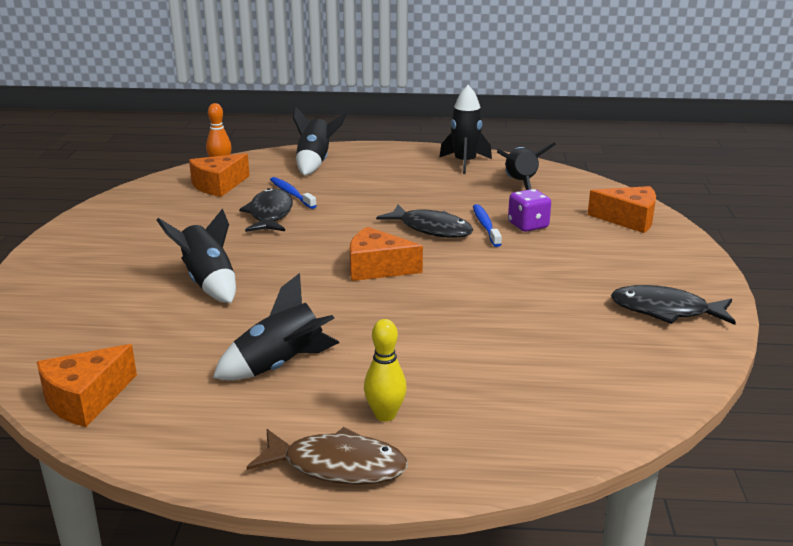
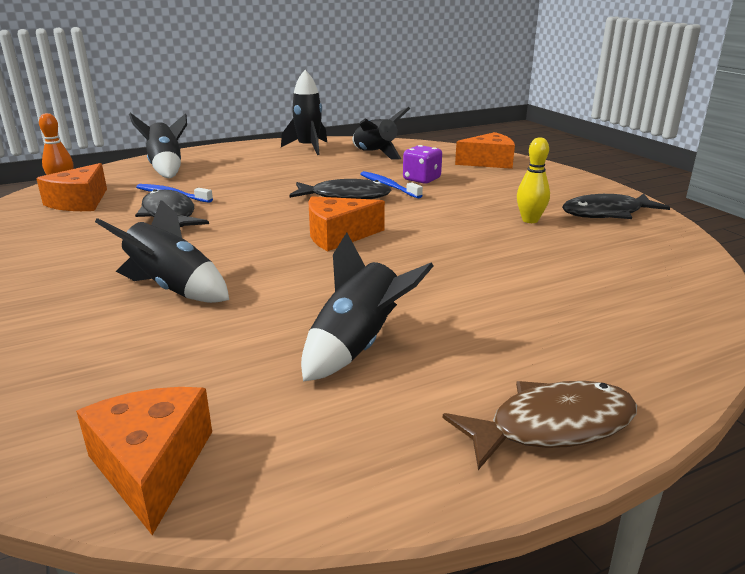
camera: 30 degrees left, 0 degrees up
orange cheese [37,344,137,427] -> orange cheese turned 150 degrees clockwise [76,387,212,535]
yellow bowling pin [364,319,407,422] -> yellow bowling pin moved to [517,137,550,223]

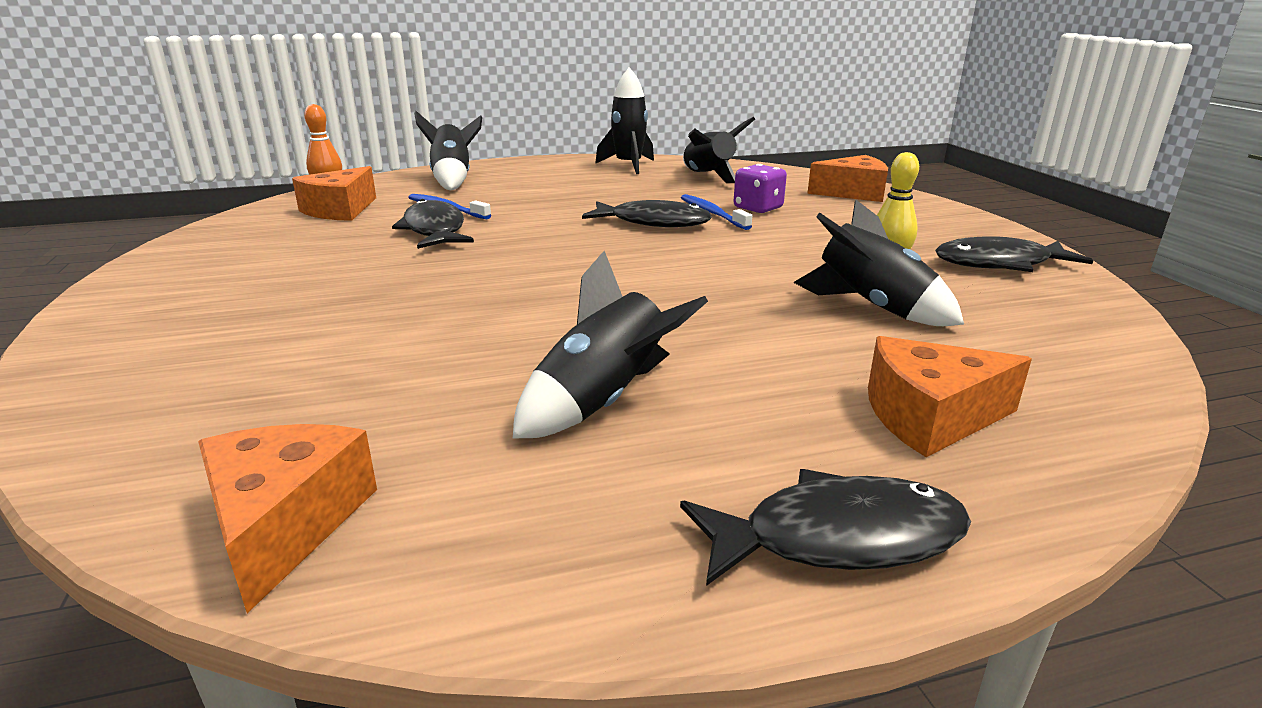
camera: 10 degrees right, 0 degrees up
black rocket [95,200,229,303] -> black rocket moved to [793,200,964,326]
orange cheese [308,196,385,251] -> orange cheese moved to [868,336,1032,457]
brown fish [443,381,637,470] -> black fish [680,469,971,586]

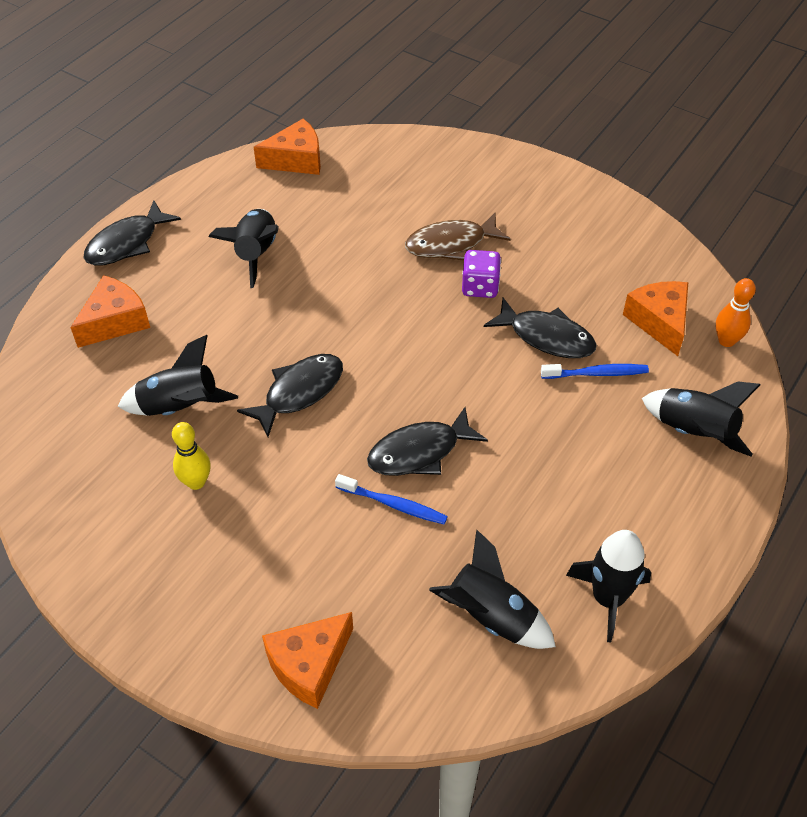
camera: 140 degrees right, 25 degrees up
orange cheese [198,424,377,613] -> orange cheese turned 60 degrees counterclockwise [254,119,321,175]
purple dice [734,164,787,213] -> purple dice moved to [462,250,501,298]
black fish [935,236,1093,272] -> black fish moved to [237,354,343,437]
none -> brown fish [405,213,510,261]

